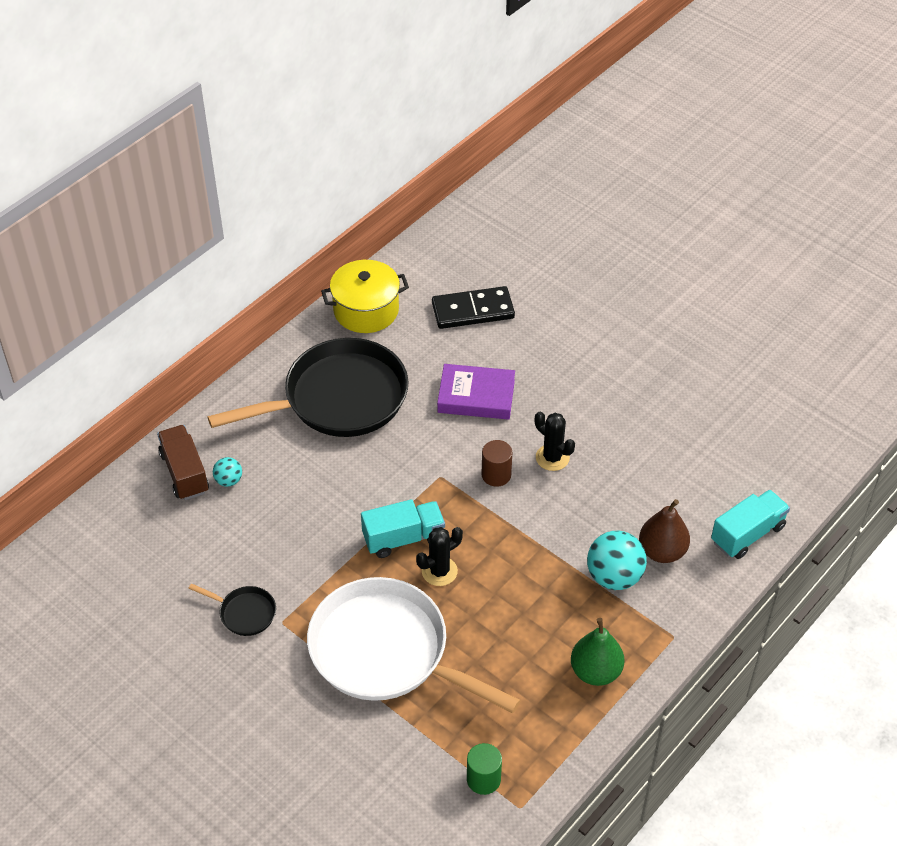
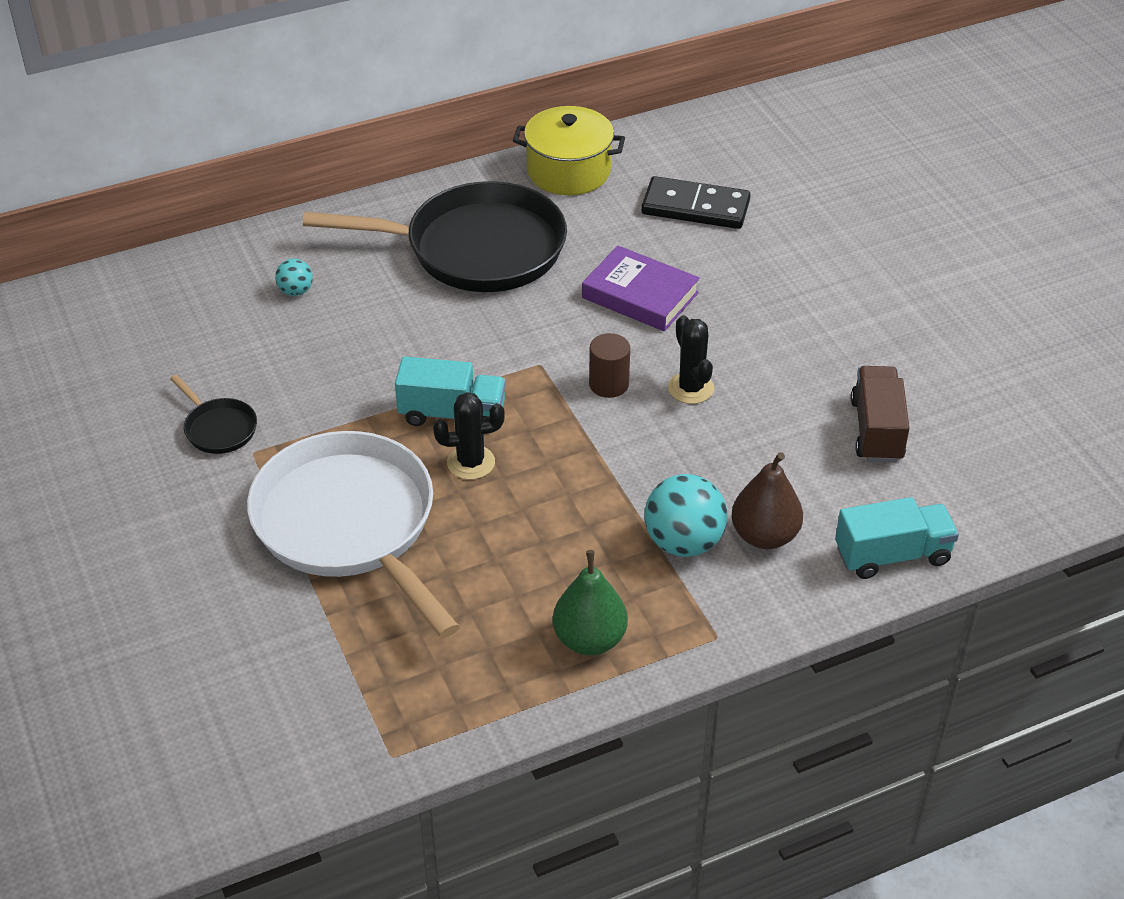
camera: 25 degrees right, 5 degrees down
brown truck [157,425,209,500] -> brown truck moved to [851,366,910,462]
green cylinder [467,743,502,795] -> none

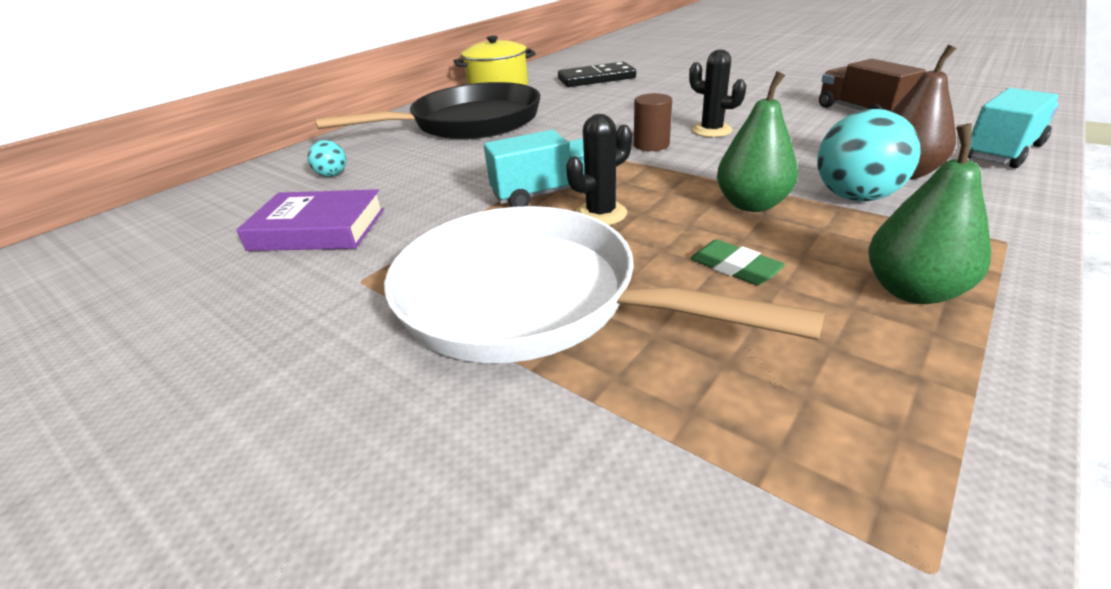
camera: 25 degrees left, 10 degrees down
black pan [170,374,257,454] -> none
purple book [582,246,700,331] -> purple book moved to [236,189,384,251]
none -> green eraser [690,240,785,285]
none -> green pear [717,71,798,212]

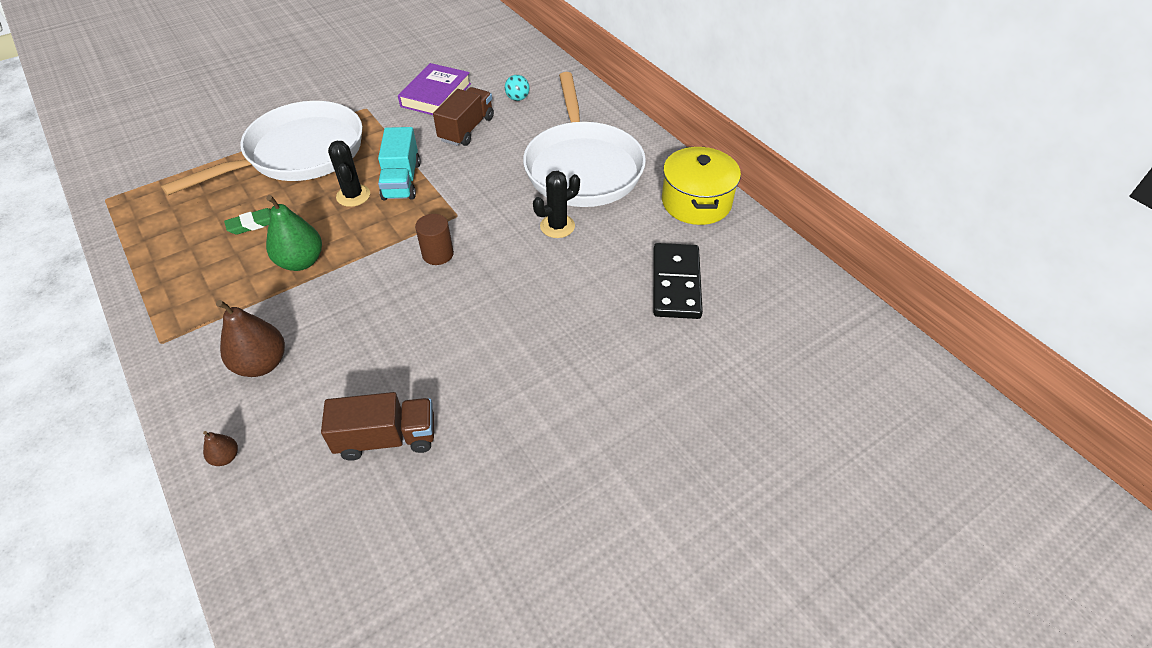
camera: 105 degrees right, 15 degrees up
black pan [315,82,540,139] -> white pan [523,72,646,207]
black cactus [689,50,746,137] -> black cactus moved to [533,171,580,238]
turquoise ball [817,109,921,202] -> none
green pear [868,123,991,304] -> none
turquoise truck [968,88,1059,168] -> brown pear [203,431,238,466]
none -> brown truck [433,87,494,146]

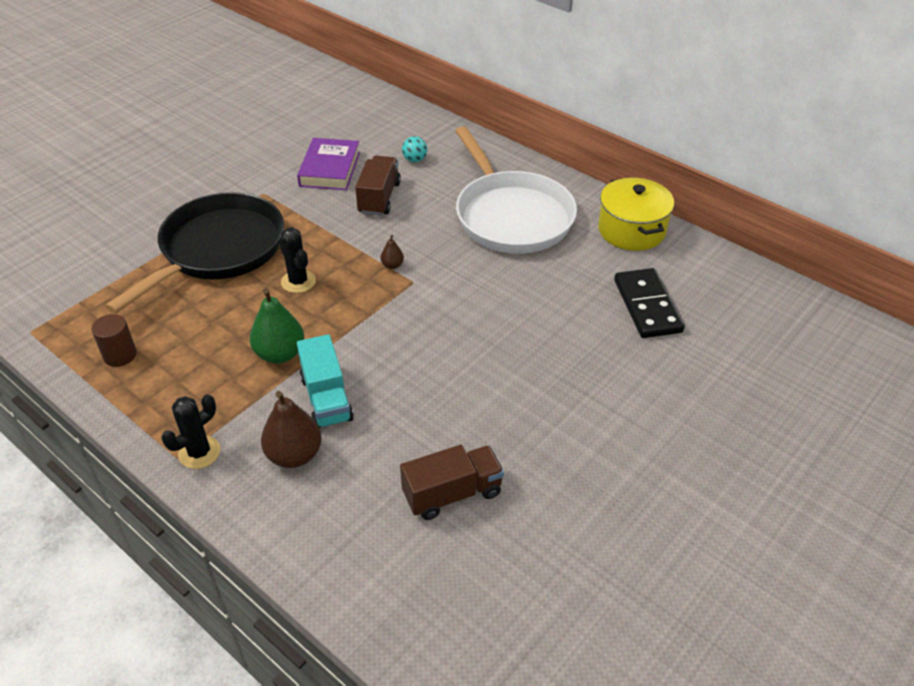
camera: 15 degrees left, 5 degrees down
white pan [161,101,362,195] -> black pan [105,192,284,314]
brown pear [203,431,238,466] -> brown pear moved to [380,235,404,269]
green eraser [224,208,271,235] -> none
turquoise truck [378,127,421,200] -> turquoise truck moved to [297,334,354,429]
brown cylinder [415,214,454,265] -> brown cylinder moved to [91,314,137,367]
black cactus [533,171,580,238] -> black cactus moved to [162,394,220,469]

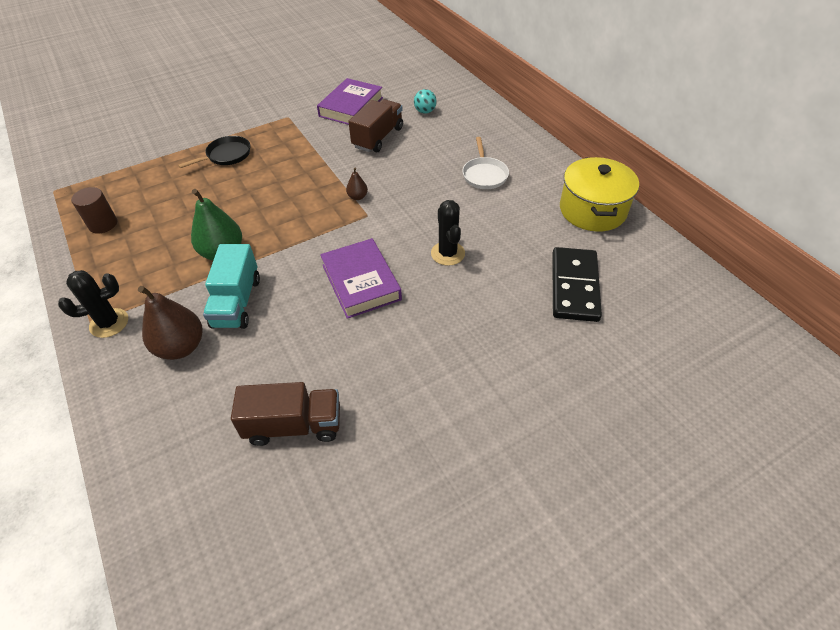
camera: 20 degrees right, 5 degrees up
black pan [105,192,284,314] -> black pan [178,136,250,168], size x0.42
black cactus [279,227,316,293] -> black cactus moved to [431,200,465,266]
white pan [455,126,577,254] -> white pan [462,137,509,189], size x0.42
none -> purple book [320,238,402,319]

